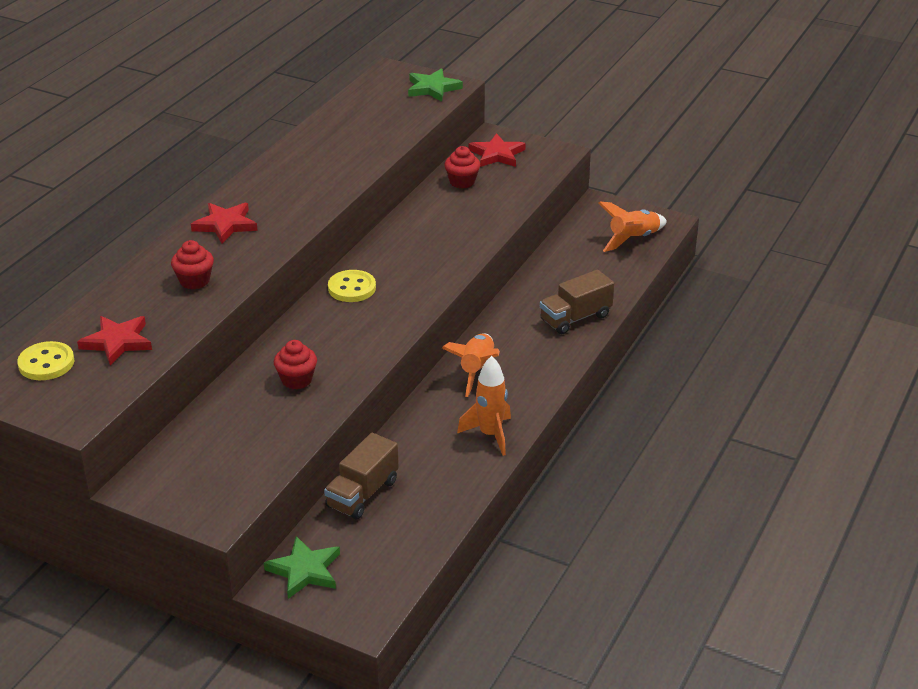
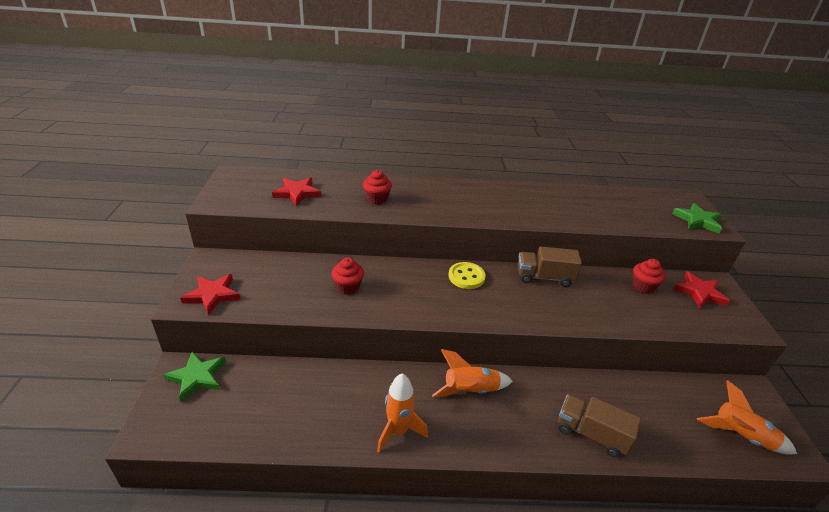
camera: 60 degrees right, 0 degrees up
yellow button [17,341,74,380] -> none
red star [191,203,258,244] -> red star moved to [180,274,240,315]
brown truck [324,433,399,519] -> brown truck moved to [518,246,582,287]

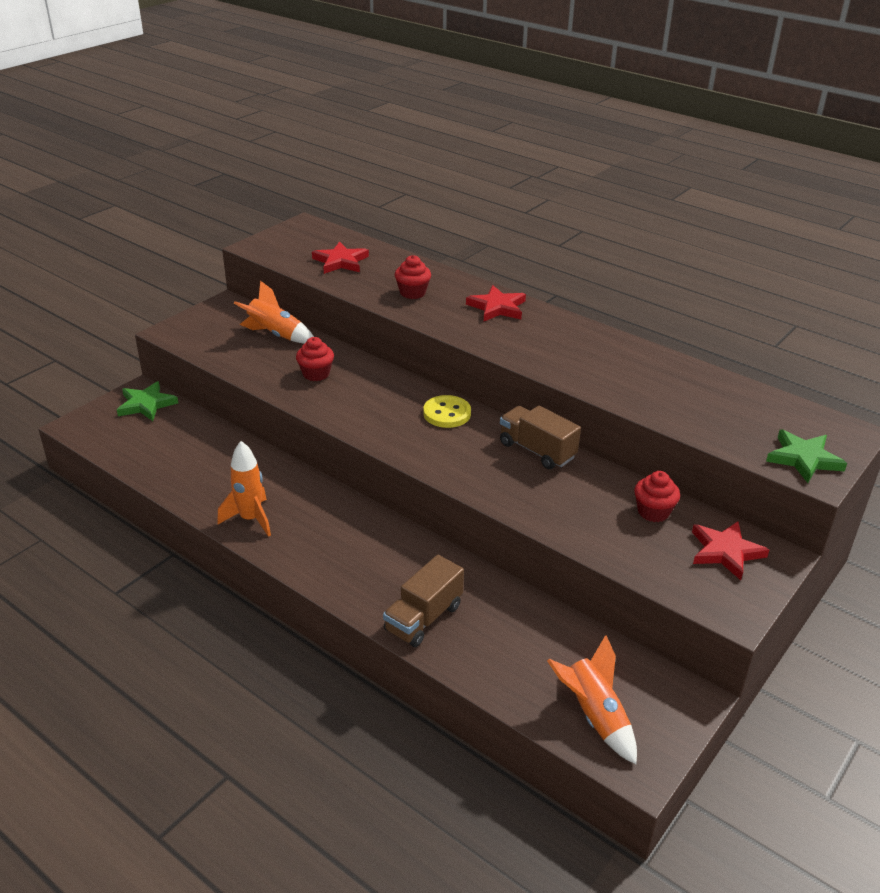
camera: 40 degrees right, 0 degrees up
red star [180,274,240,315] -> red star moved to [466,285,526,321]
orange rocket [432,349,513,397] -> orange rocket moved to [233,281,314,344]
brown truck [558,394,641,458] -> brown truck turned 120 degrees counterclockwise [383,555,464,647]

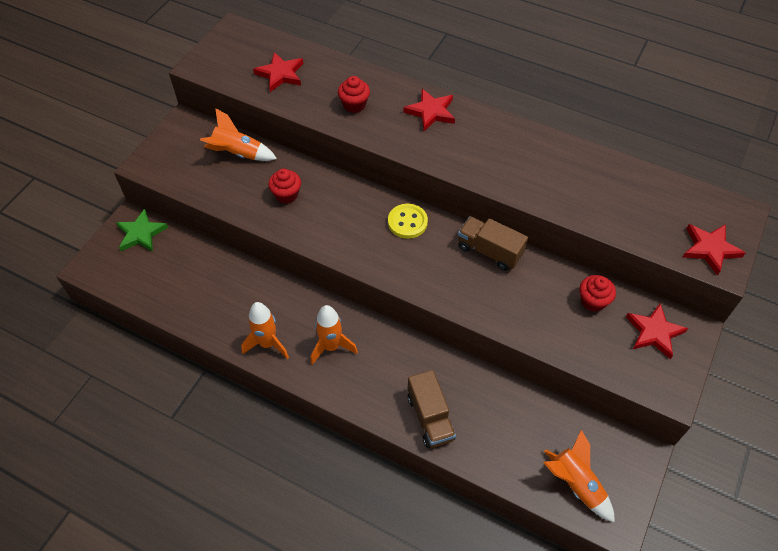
camera: 10 degrees left, 20 degrees up
brown truck [383,555,464,647] -> brown truck turned 45 degrees counterclockwise [408,370,456,448]
green star [766,430,847,483] -> red star [683,224,745,276]
none -> orange rocket [311,305,358,365]

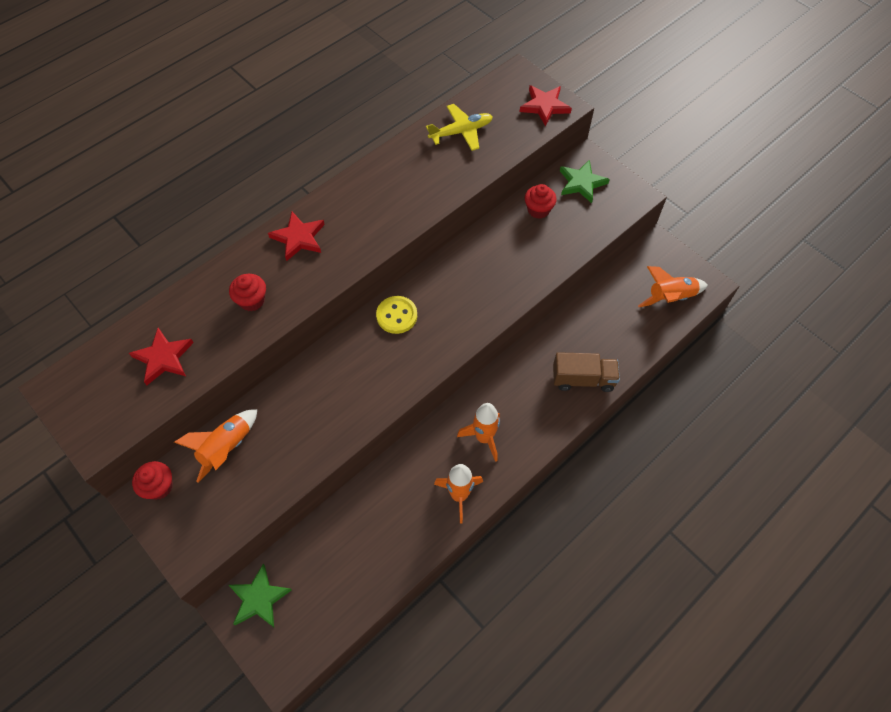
camera: 70 degrees left, 5 degrees up
red cupcake [268,169,301,204] -> red cupcake moved to [132,461,173,500]
brown truck [458,216,528,271] -> none
red star [626,303,688,359] -> green star [560,160,610,203]
none -> yellow plane [426,104,493,151]

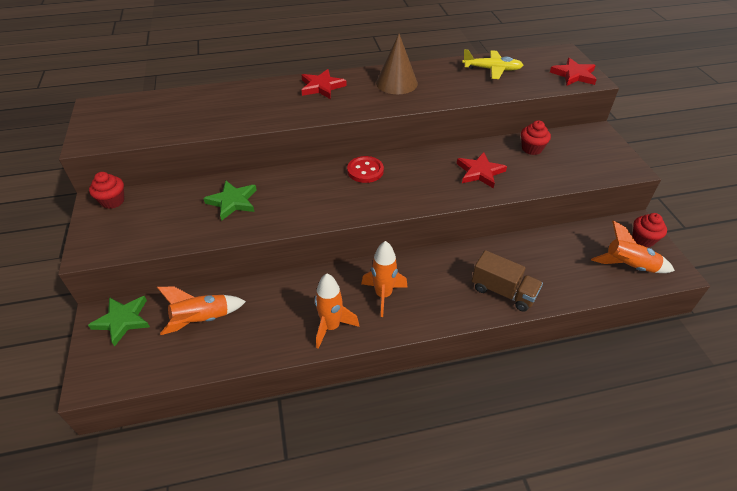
camera: 30 degrees right, 15 degrees down
red star [129,328,194,385] -> red star moved to [457,152,507,188]
orange rocket [174,409,257,483] -> orange rocket moved to [157,287,246,335]
red cupcake [229,274,266,311] -> red cupcake moved to [632,213,667,247]
yellow button [376,296,417,334] -> red button [347,156,384,183]
green star [560,160,610,203] -> green star moved to [203,181,257,221]
none -> brown cone [376,34,418,94]

